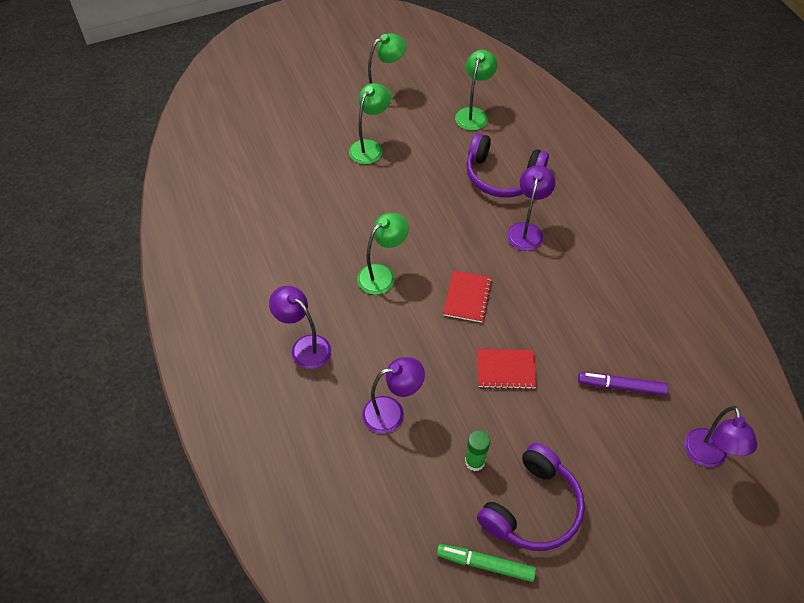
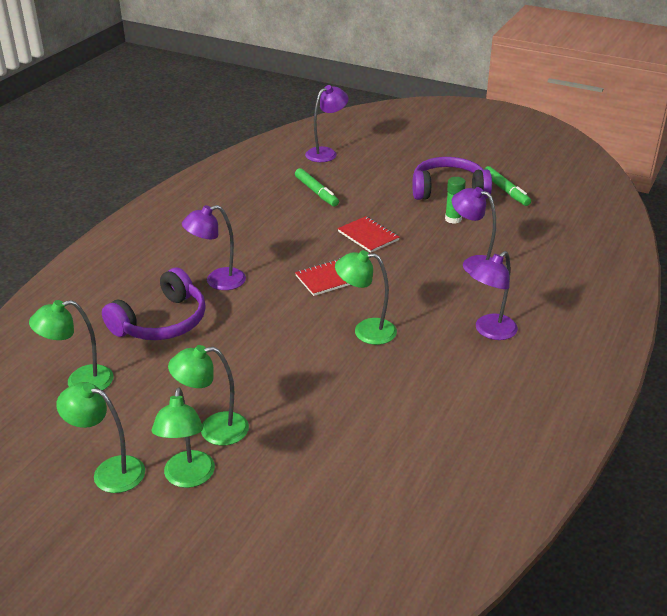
camera: 130 degrees left, 20 degrees down
purple lamp [269,286,331,369] -> purple lamp turned 45 degrees clockwise [470,251,518,340]
purple headphones [466,133,549,198] -> purple headphones turned 60 degrees clockwise [102,268,206,340]
purple marker [578,372,668,396] -> green marker [295,168,339,206]
none -> green lamp [151,388,215,488]

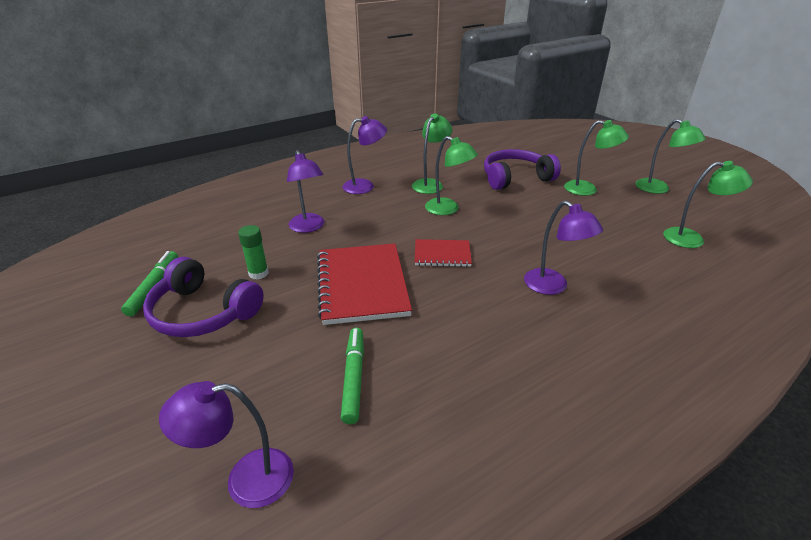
camera: 150 degrees left, 0 degrees up
purple headphones [102,268,206,340] -> purple headphones moved to [484,149,561,190]
green lamp [151,388,215,488] -> green lamp moved to [412,113,452,194]
purple lamp [182,205,246,290] -> purple lamp turned 45 degrees clockwise [524,201,603,295]
red notebook [337,216,399,253] -> red notebook [317,244,412,325], size x1.85

